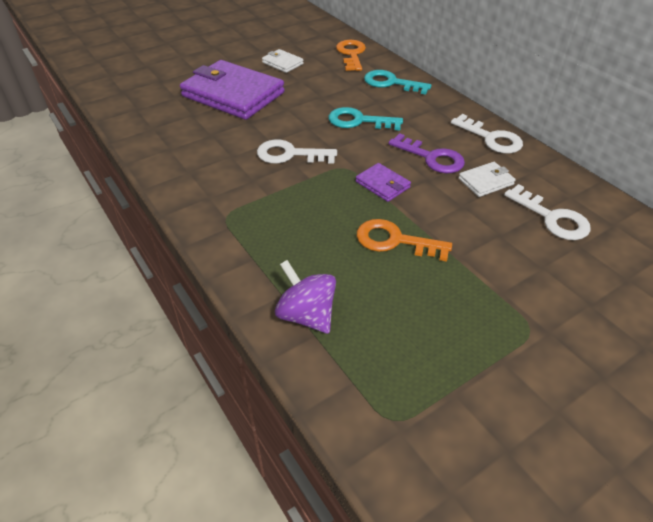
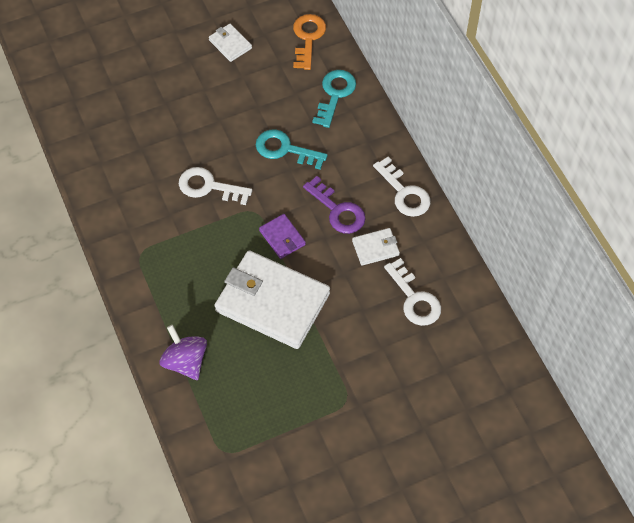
camera: 10 degrees right, 15 degrees up
purple wallet [180,60,285,120] -> none
orange key [357,219,452,262] -> white wallet [215,250,330,349]
turquoise key [364,70,432,95] -> turquoise key turned 75 degrees clockwise [312,70,356,128]

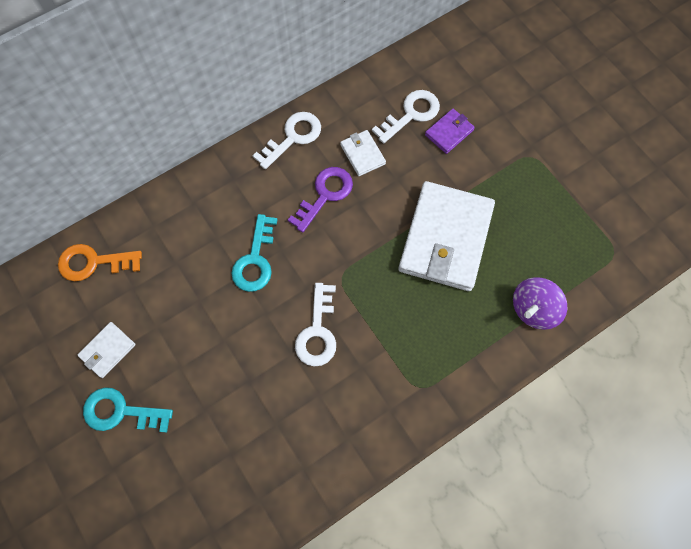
camera: 100 degrees left, 10 degrees up
purple wallet [259,214,306,259] -> purple wallet moved to [425,109,475,154]
turquoise key [312,70,356,128] -> turquoise key moved to [83,387,173,433]

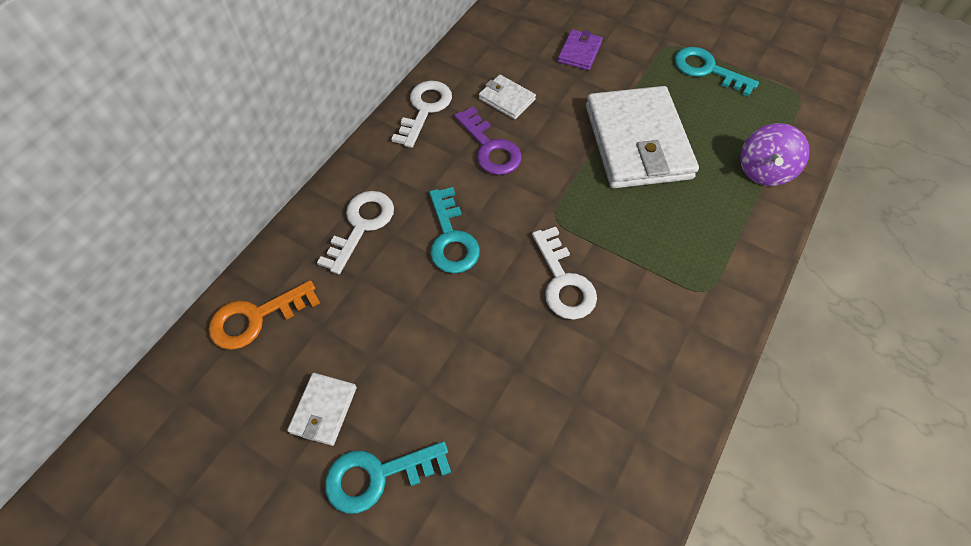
camera: 25 degrees left, 10 degrees down
purple key [288,167,353,233] -> purple key turned 135 degrees clockwise [454,106,522,175]
white key [372,90,440,144] -> white key moved to [317,191,394,274]
none -> turquoise key [674,47,759,97]

